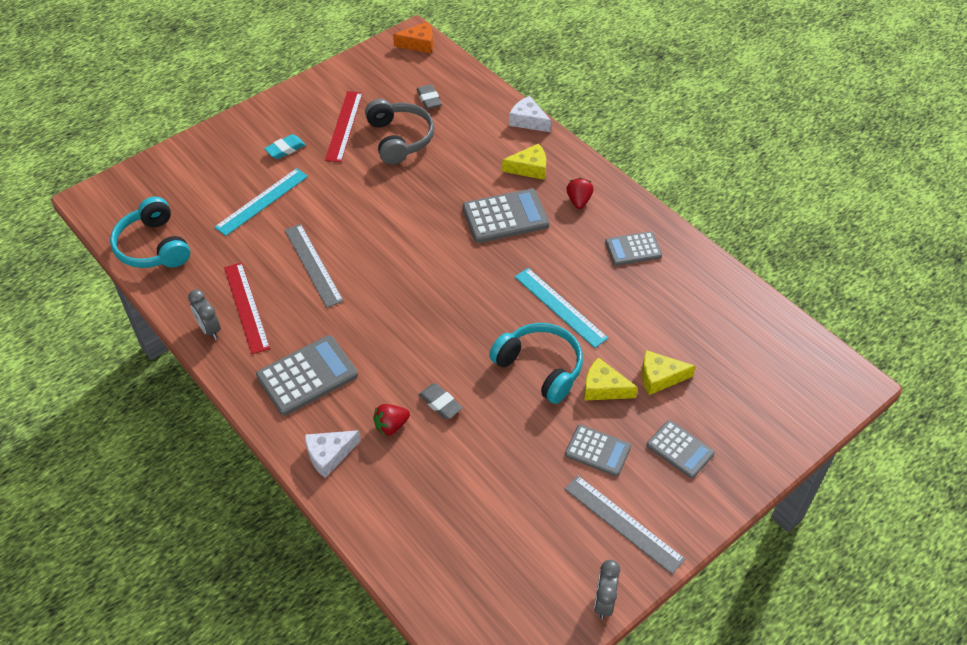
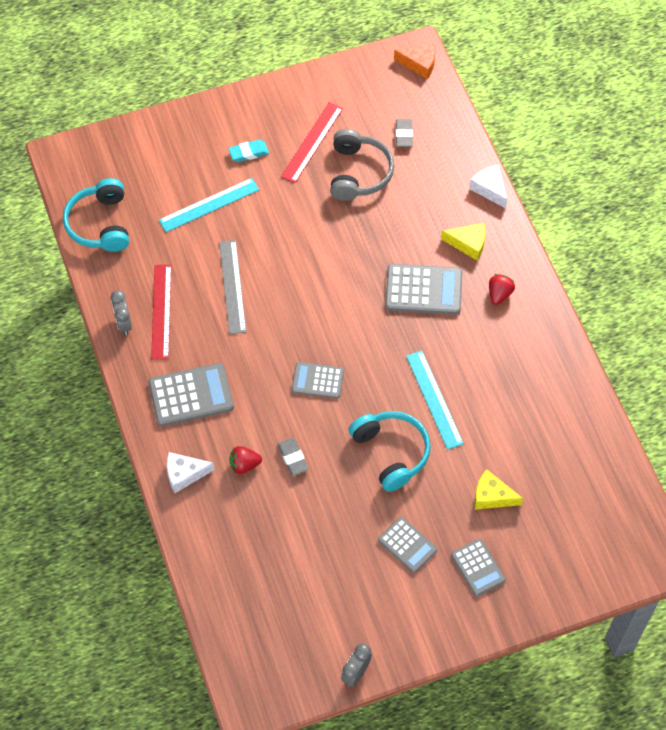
camera: 20 degrees right, 10 degrees up
grey ruler [564,475,685,574] -> none
yellow cheese [584,357,638,401] -> none
grey calculator [605,231,662,266] -> grey calculator moved to [292,362,344,398]

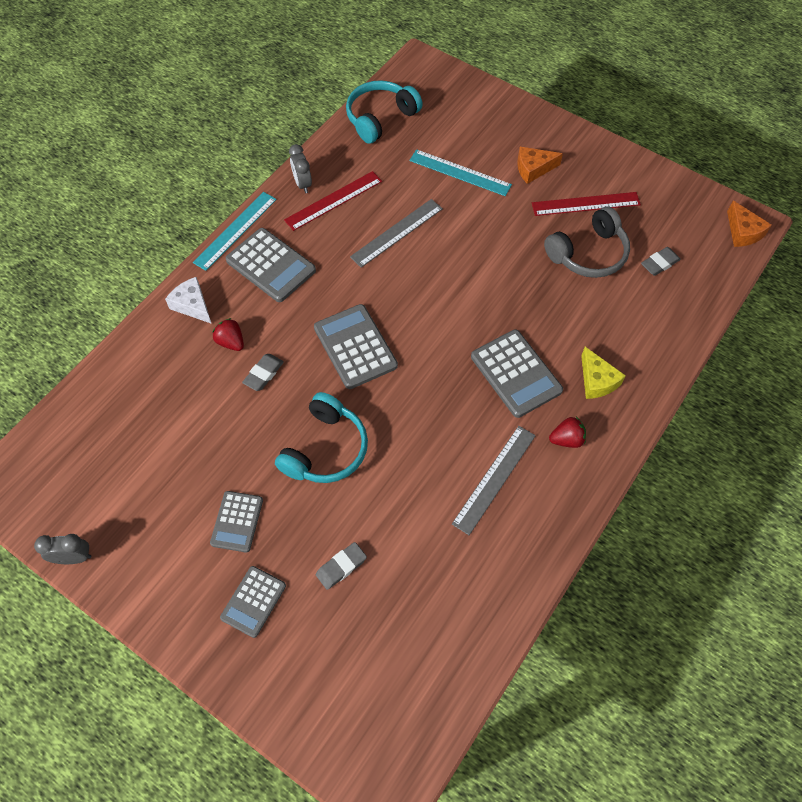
camera: 55 degrees right, 0 degrees up
grey clock [111,290,132,335] -> grey clock turned 60 degrees counterclockwise [289,144,312,193]
turquoise eraser [228,140,269,162] -> orange cheese [517,147,563,184]
grey calculator [292,362,344,398] -> grey calculator [314,304,398,389], size x1.58
turquoise ruler [406,350,464,450] -> turquoise ruler moved to [193,192,277,271]
white cheese [469,165,507,208] -> none
yellow cheese [474,469,523,510] -> grey eraser [316,542,367,590]
none -> grey ruler [452,426,536,535]

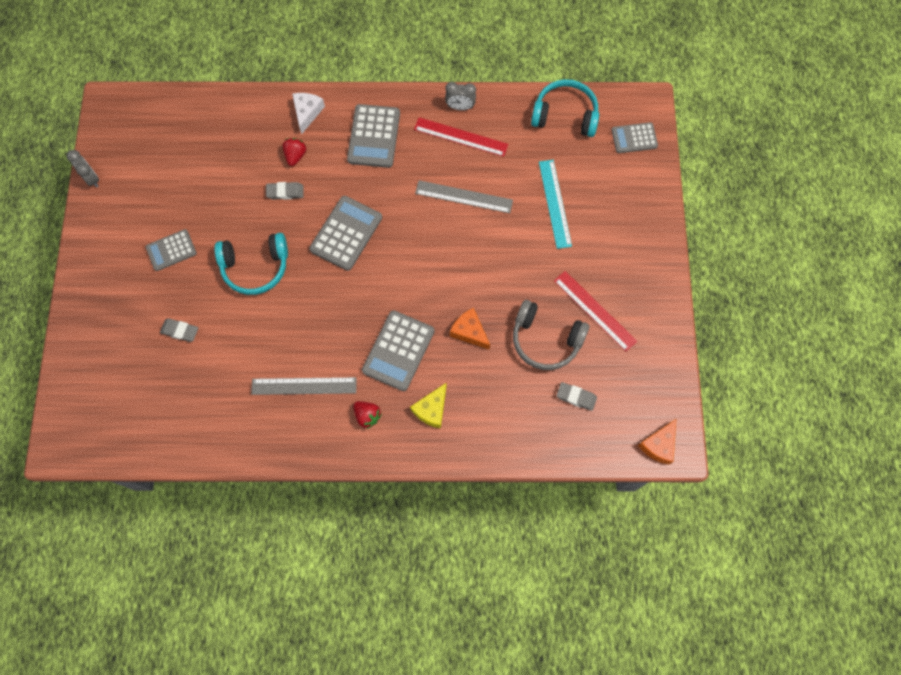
camera: 55 degrees right, 10 degrees up
turquoise ruler [193,192,277,271] -> none
grey calculator [220,566,286,638] -> grey calculator moved to [612,122,658,153]
grey clock [289,144,312,193] -> grey clock turned 120 degrees counterclockwise [445,82,476,110]
orange cheese [517,147,563,184] -> orange cheese moved to [450,308,490,350]

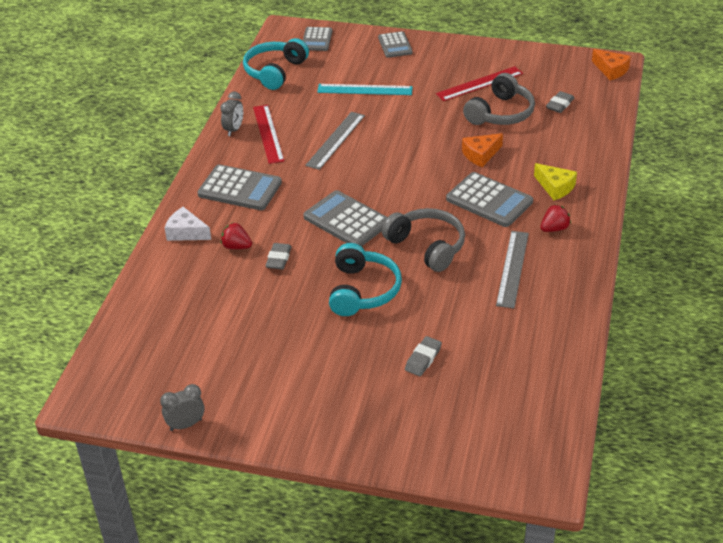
camera: 75 degrees left, 30 degrees down
grey calculator [146,229,197,271] -> grey calculator moved to [378,31,413,58]
red ruler [414,117,508,157] -> red ruler turned 45 degrees counterclockwise [253,105,284,164]
none -> grey headphones [382,208,465,272]

